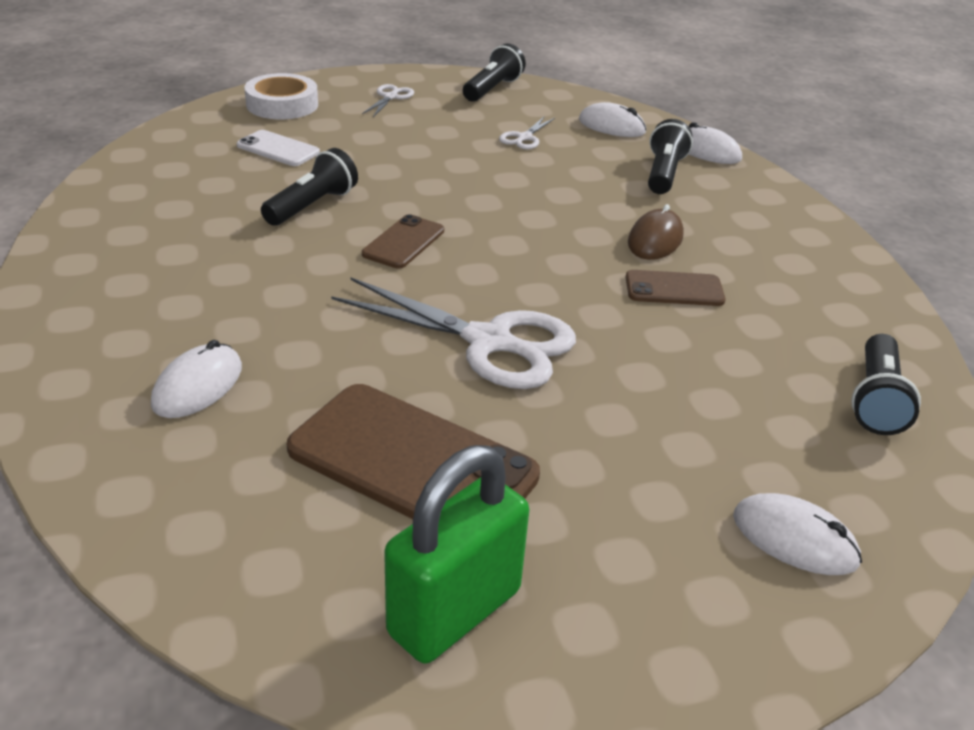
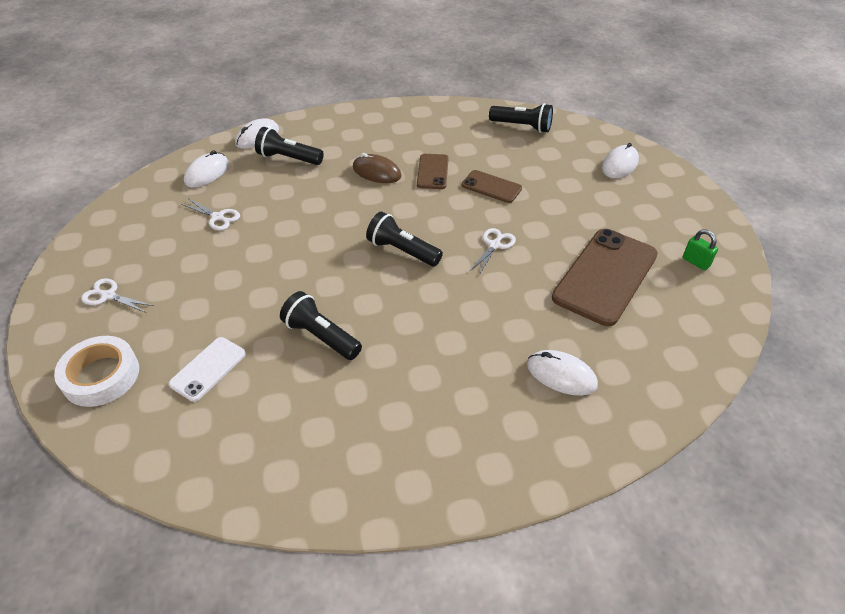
camera: 85 degrees left, 10 degrees up
white scissors [331,278,576,389] -> white scissors [469,228,516,275], size x0.46
brown phone [362,214,444,268] -> brown phone moved to [462,170,522,203]
green padlock [384,445,529,664] -> green padlock [682,230,718,270], size x0.44
black flashlight [463,43,526,102] -> black flashlight moved to [366,211,443,266]

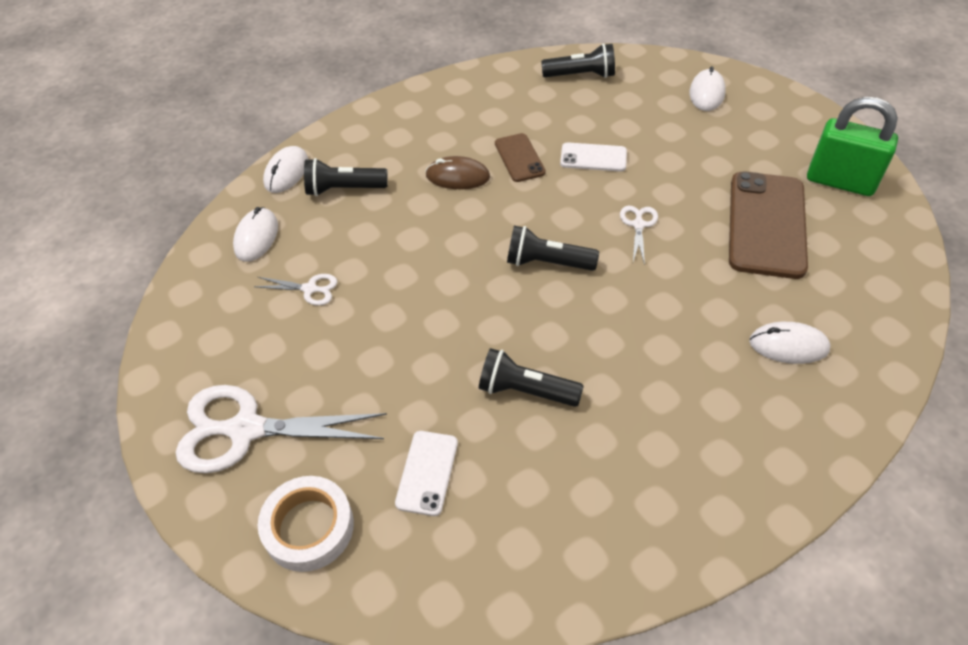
camera: 20 degrees left, 5 degrees up
white scissors [81,279,154,313] -> white scissors [176,385,387,473], size x2.16
brown phone [462,170,522,203] -> white phone [560,143,627,172]
green padlock [682,230,718,270] -> green padlock [807,97,898,196], size x2.28

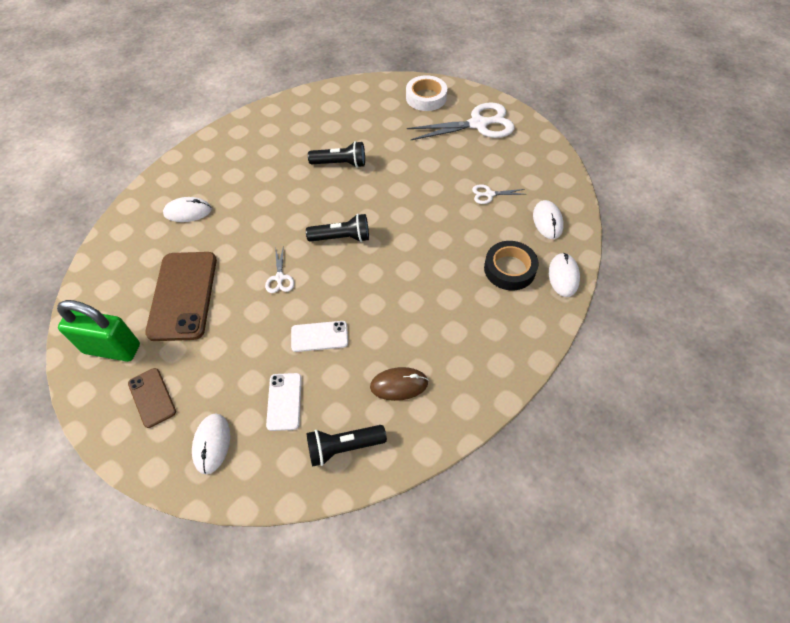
camera: 165 degrees right, 5 degrees up
black flashlight [304,158,388,196] -> black tape [484,241,539,290]
white phone [395,431,458,516] -> white phone moved to [266,373,302,431]
brown mouse [425,156,490,189] -> brown mouse moved to [370,367,428,401]
brown phone [495,133,546,182] -> brown phone moved to [128,368,176,428]

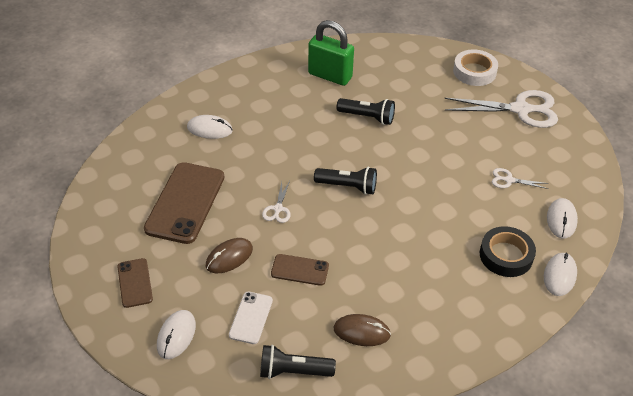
camera: 15 degrees right, 10 degrees down
green padlock [57,300,140,362] -> green padlock moved to [308,20,354,86]
white phone [291,321,348,352] -> brown phone [271,254,329,286]
none -> brown mouse [206,238,253,273]

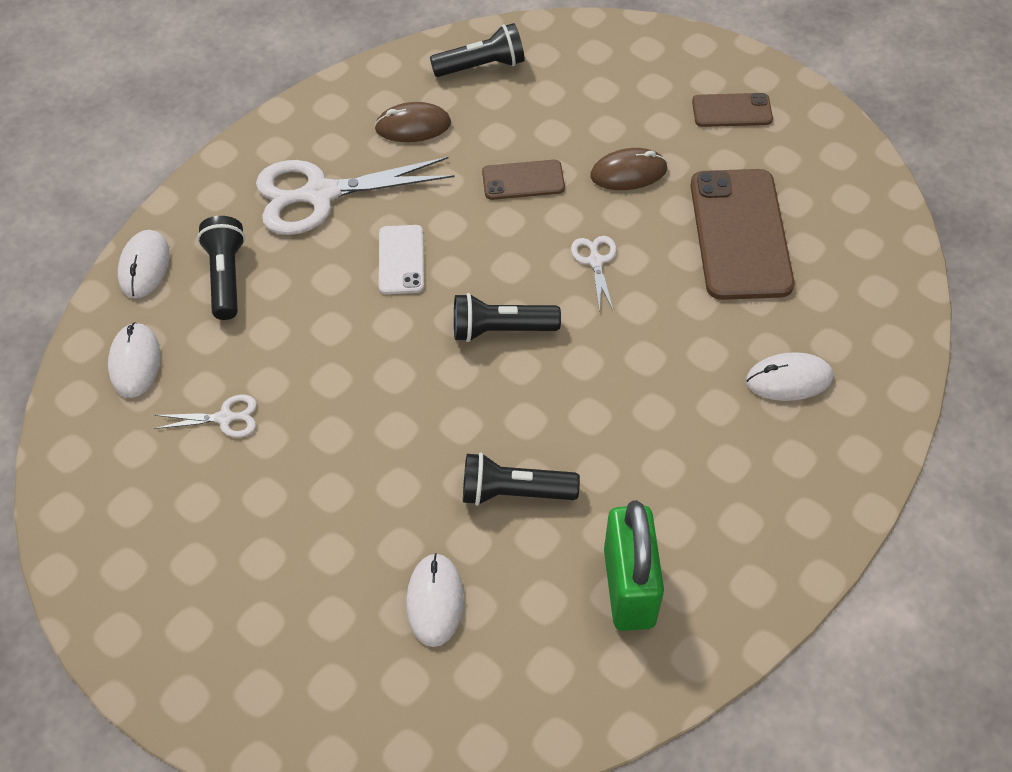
camera: 165 degrees right, 10 degrees up
brown phone [117,258,153,308] -> brown phone turned 60 degrees counterclockwise [692,93,773,127]
white mouse [157,310,196,359] -> white mouse moved to [406,553,464,647]
brown mouse [206,238,253,273] -> brown mouse turned 45 degrees clockwise [590,148,668,190]
white phone [229,292,273,344] -> white phone moved to [379,225,424,294]
green padlock [308,20,354,86] -> green padlock turned 75 degrees clockwise [604,500,664,631]
white scissors [444,90,558,128] -> white scissors moved to [256,157,454,235]
white tape [453,49,498,86] -> none
black tape [480,226,536,277] -> black flashlight [197,216,245,320]

